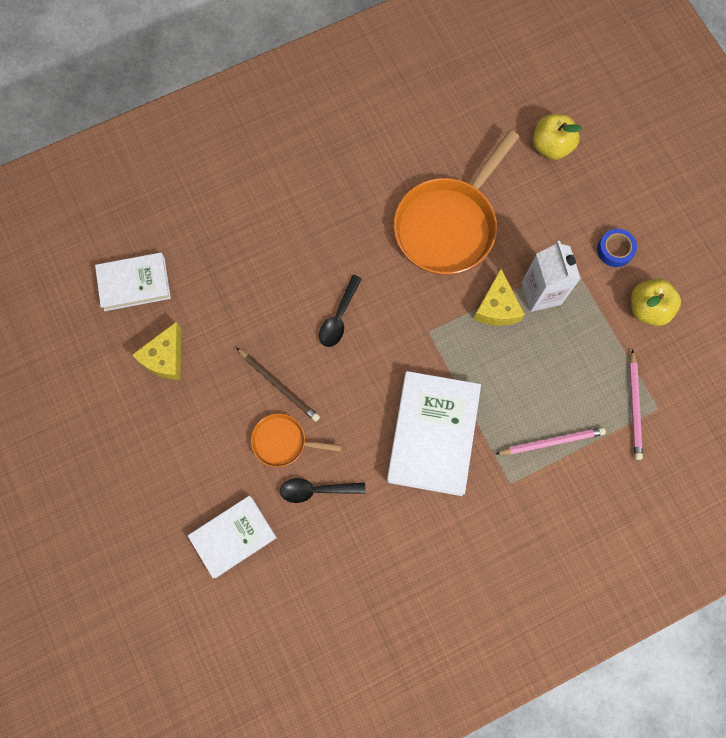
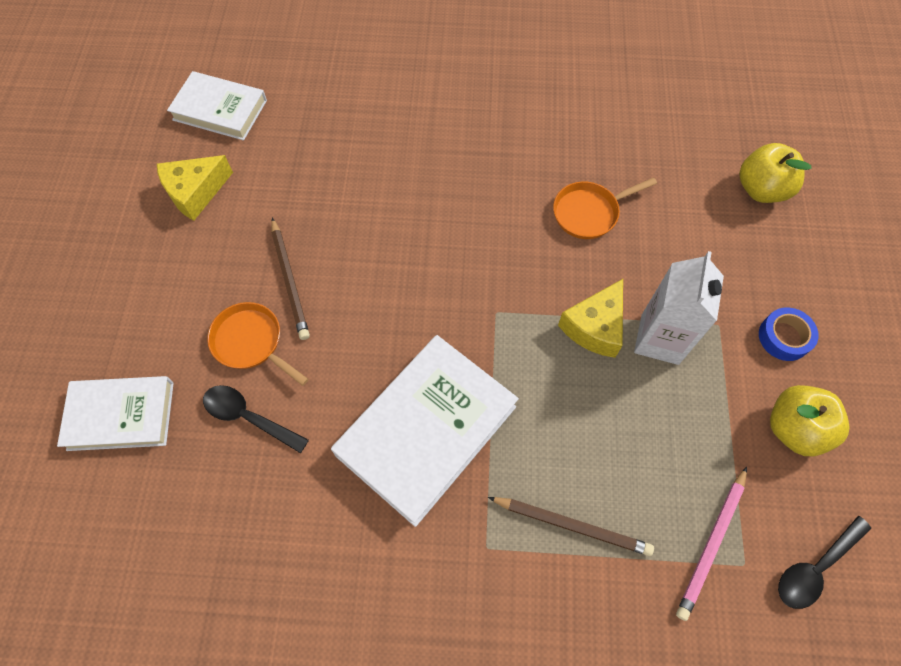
camera: 30 degrees right, 10 degrees down
black spoon [319,275,362,347] -> black spoon moved to [778,516,871,609]
orange pan [394,130,519,275] -> orange pan [553,177,657,239], size x0.50
pink pencil [495,427,606,455] -> brown pencil [488,497,654,556]

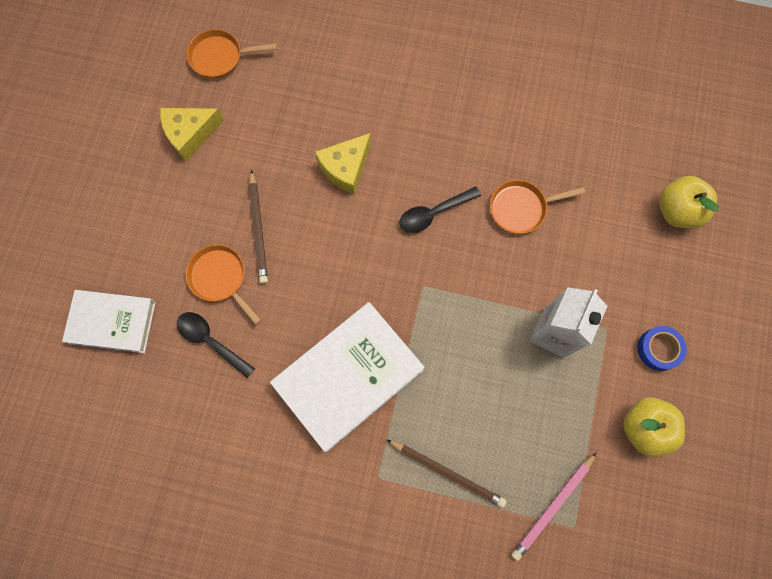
camera: 10 degrees right, 10 degrees up
white book [167,71,267,140] -> orange pan [186,29,277,79]
yellow cheese [558,279,623,358] -> yellow cheese moved to [315,133,371,195]
black spoon [778,516,871,609] -> black spoon moved to [399,186,481,233]

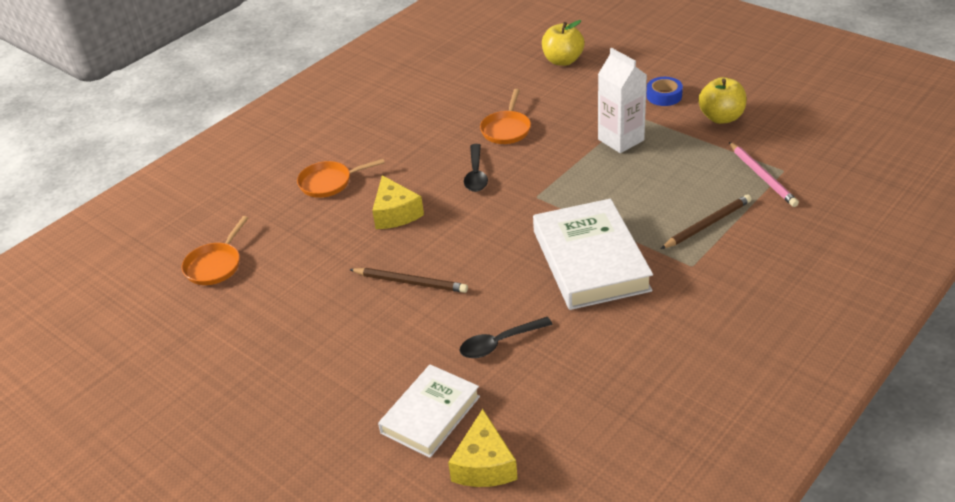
camera: 60 degrees left, 35 degrees down
yellow cheese [160,108,224,161] -> yellow cheese moved to [448,409,518,487]
orange pan [186,244,261,325] -> orange pan moved to [297,159,385,198]

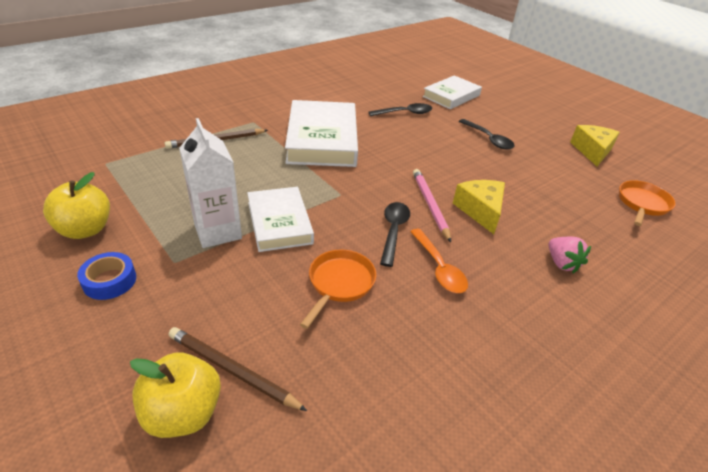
camera: 175 degrees left, 0 degrees up
orange pan [297,159,385,198] -> pink strawberry [549,237,591,273]
brown pencil [349,268,468,293] -> brown pencil moved to [168,327,307,411]
yellow cheese [448,409,518,487] -> yellow cheese moved to [570,125,620,166]
pink pencil [729,142,799,207] -> pink pencil moved to [413,169,451,242]
none -> white book [247,187,314,252]
none -> orange spoon [410,229,468,293]
none -> black spoon [459,119,515,149]

